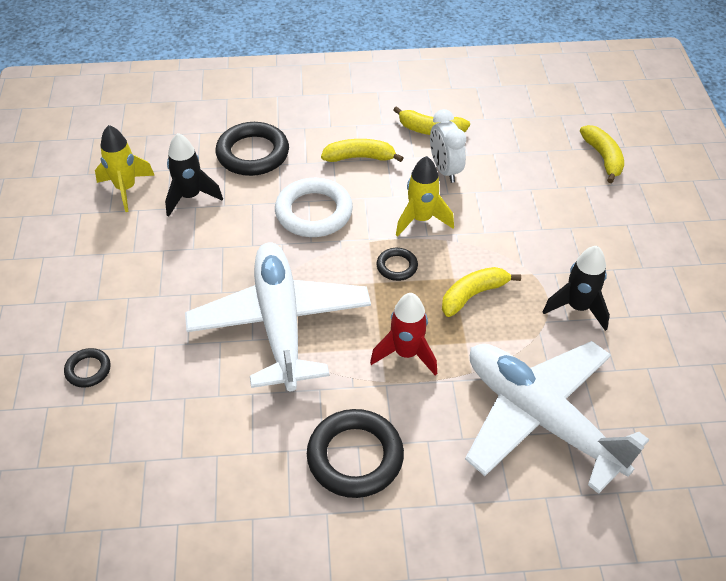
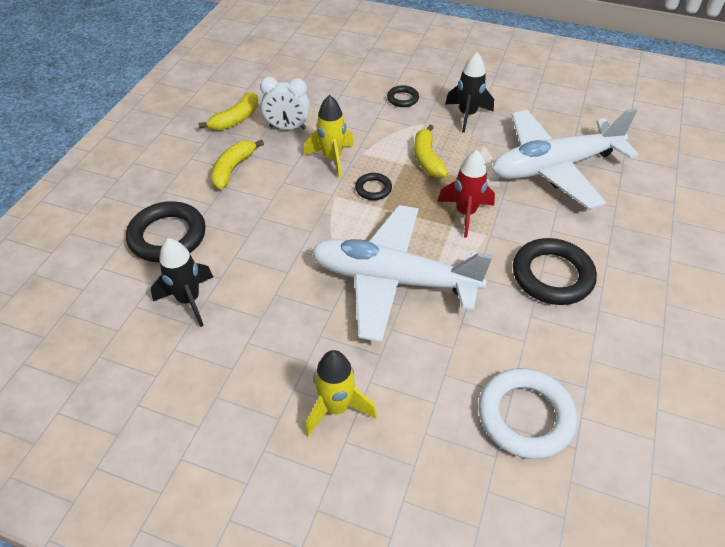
camera: 65 degrees left, 0 degrees up
black ring [64,348,111,388] -> black ring moved to [387,85,419,107]
yellow rocket [95,125,155,212] -> yellow rocket moved to [305,350,377,436]
white ring [275,178,353,237] -> white ring moved to [478,368,577,459]
yellow banana [580,125,624,183] -> none

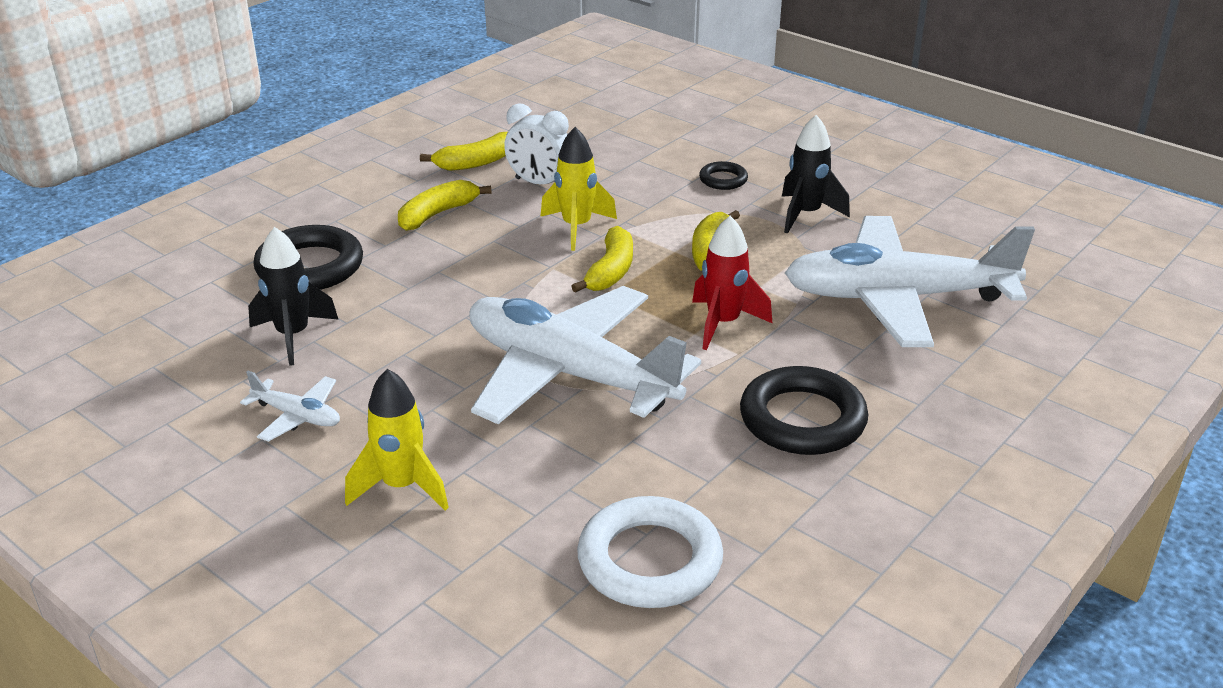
camera: 20 degrees right, 15 degrees down
black ring [355,173,392,200] -> yellow banana [571,226,633,293]
none -> white plane [240,371,340,442]

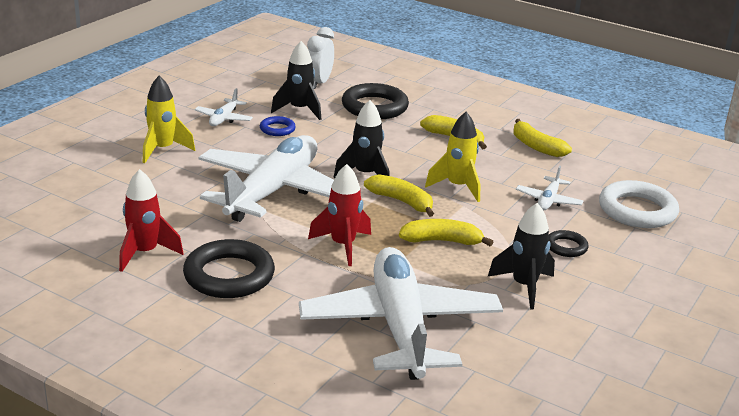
camera: 80 degrees right, 5 degrees down
white clock [504,103,569,184] -> white clock moved to [307,27,334,89]
yellow banana [571,226,633,293] -> yellow banana turned 150 degrees counterclockwise [364,174,434,217]
white ring [577,496,723,608] -> white ring moved to [599,180,679,228]
none -> red rocket [119,169,184,272]
none -> blue ring [260,116,296,136]
none -> black rocket [334,100,390,178]
none -> white plane [516,166,583,211]

